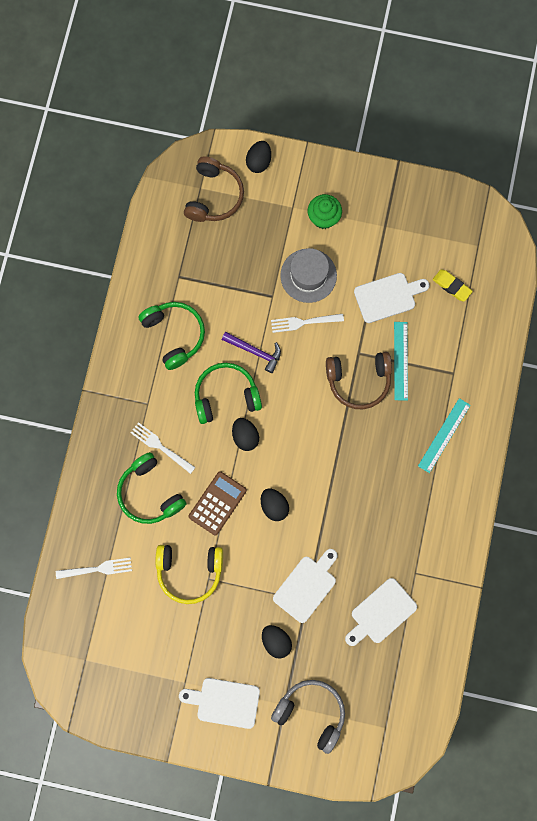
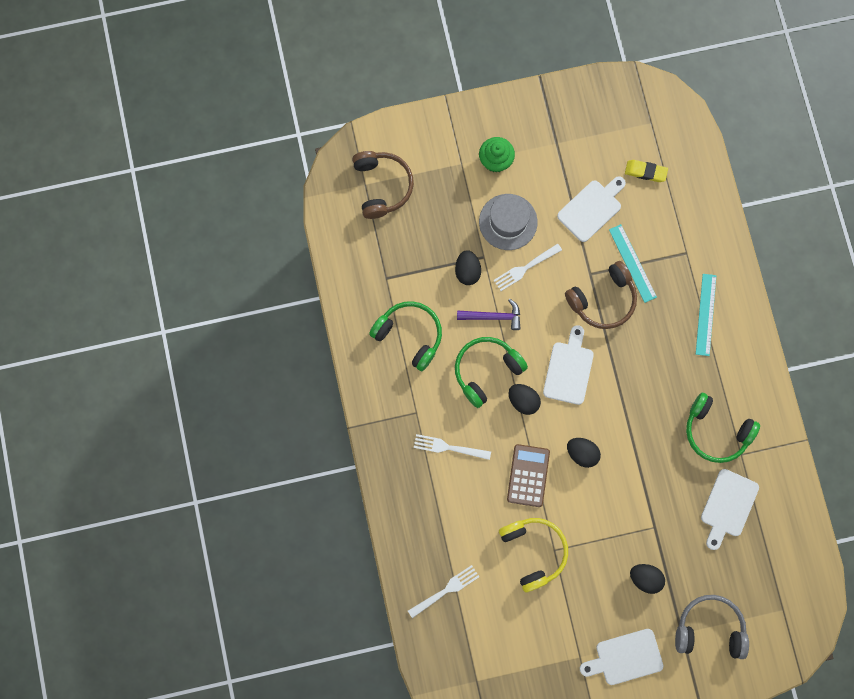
camera: 25 degrees left, 0 degrees up
green headphones [117,452,186,524] -> green headphones moved to [686,393,760,463]
yellow headphones [155,545,223,604] -> yellow headphones turned 90 degrees counterclockwise [499,518,568,592]
black egg [246,141,271,173] -> black egg moved to [455,250,481,285]
white cutting board [273,549,337,623] -> white cutting board moved to [543,325,594,405]

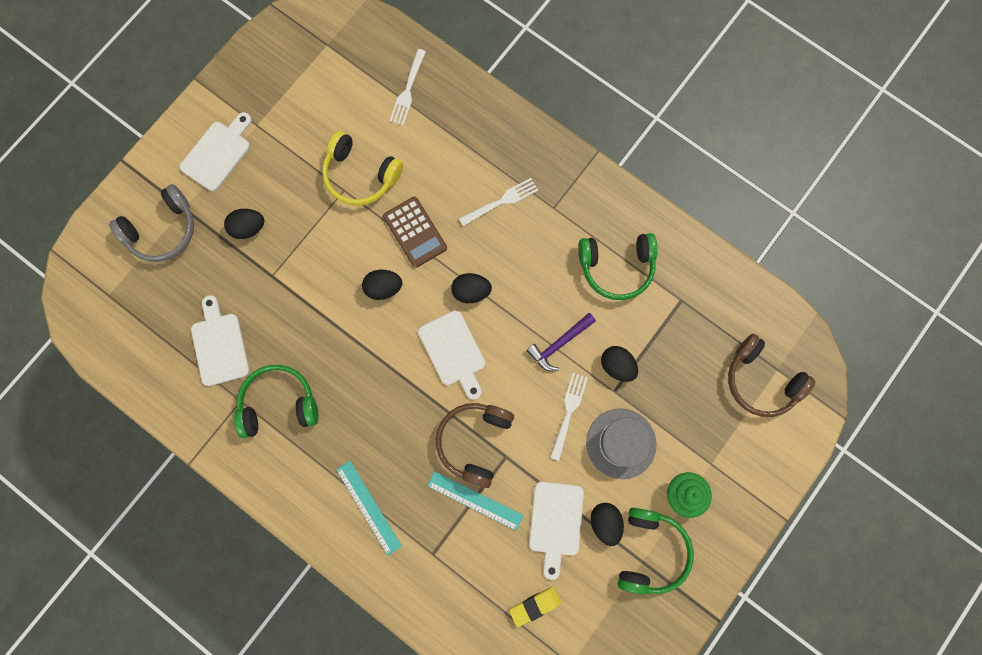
camera: 140 degrees right, 0 degrees up
green headphones [455,337,528,408] -> green headphones moved to [618,507,694,595]
none -> black egg [590,503,624,546]

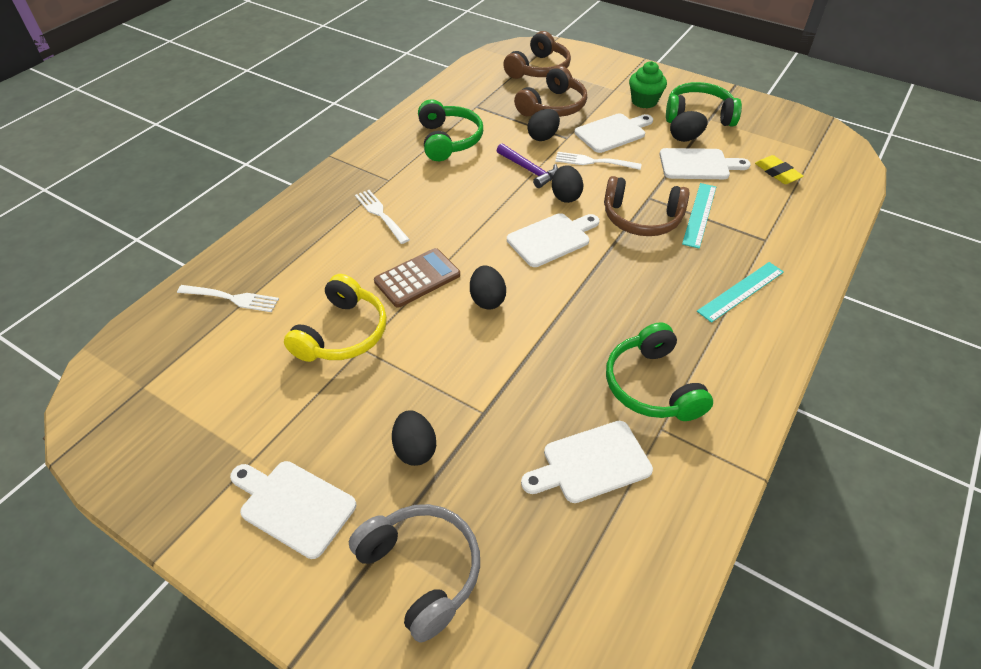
camera: 95 degrees left, 30 degrees down
black egg [451,273,492,303] -> black egg moved to [552,165,584,203]
grey hat [586,408,656,479] -> white cutting board [575,113,653,153]
none -> brown headphones [514,66,587,117]

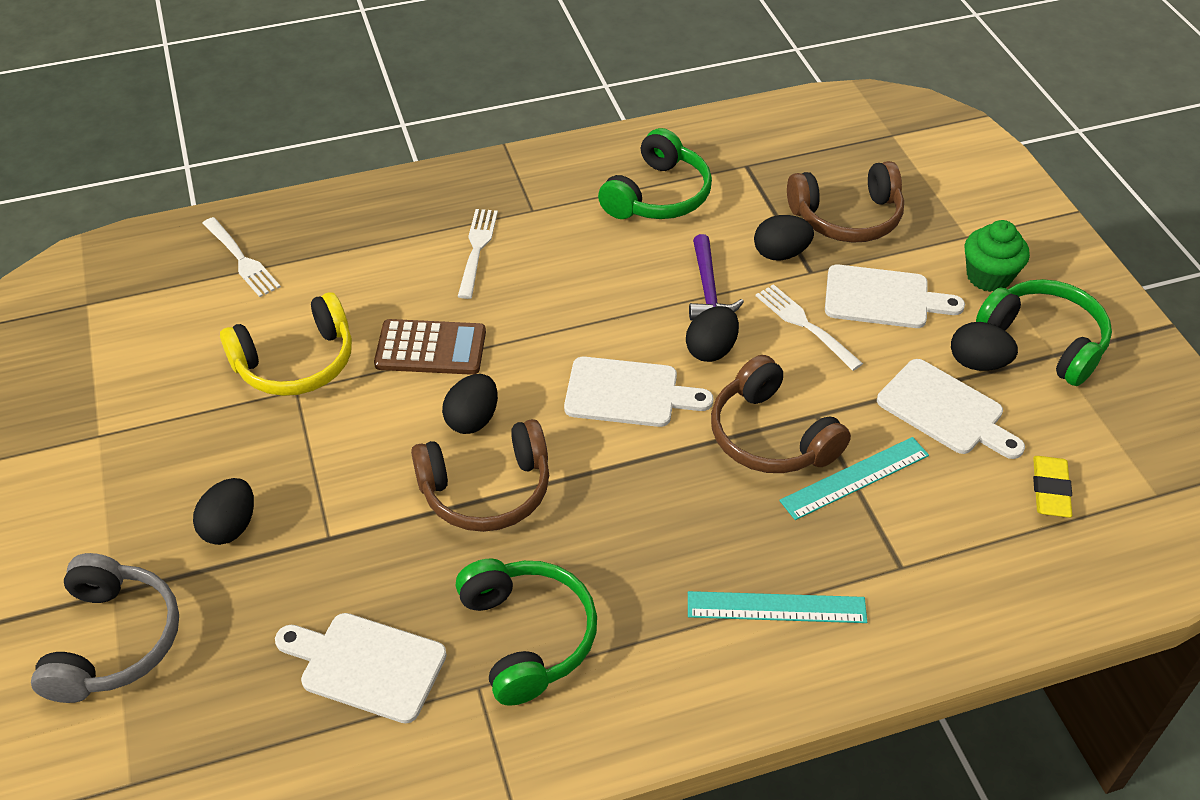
camera: 40 degrees right, 0 degrees up
white cutting board [230,461,356,559] -> none
brown headphones [503,31,571,79] -> brown headphones moved to [411,419,549,532]
green headphones [606,322,713,421] -> green headphones turned 135 degrees clockwise [456,559,597,706]

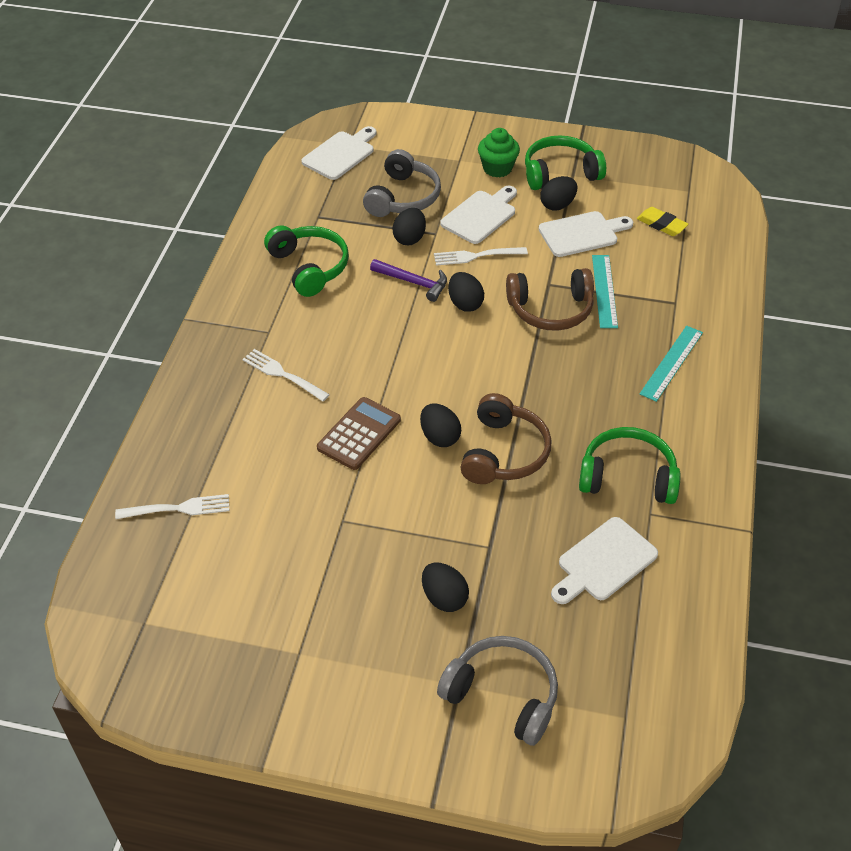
camera: 60 degrees left, 0 degrees up
yellow headphones [220,292,352,396] -> none
white cutting board [564,357,714,427] -> white cutting board moved to [301,126,376,180]
brown headphones [787,161,904,243] -> grey headphones [363,149,441,217]

